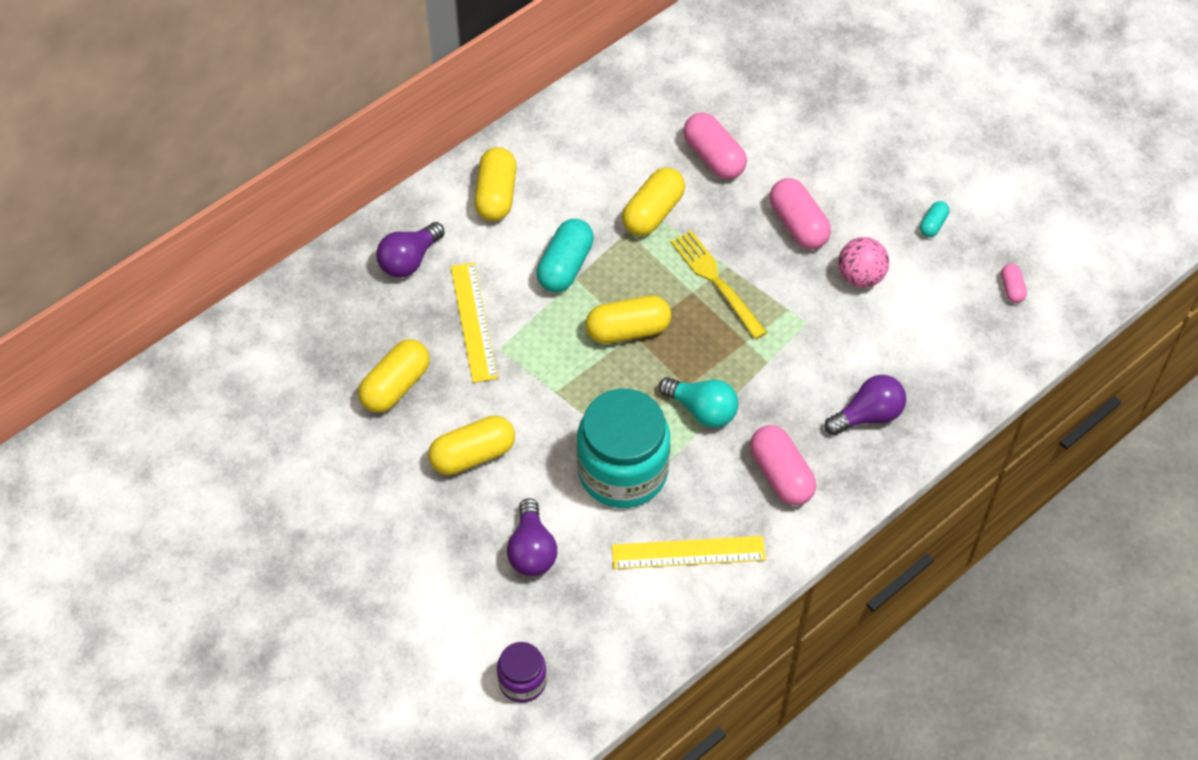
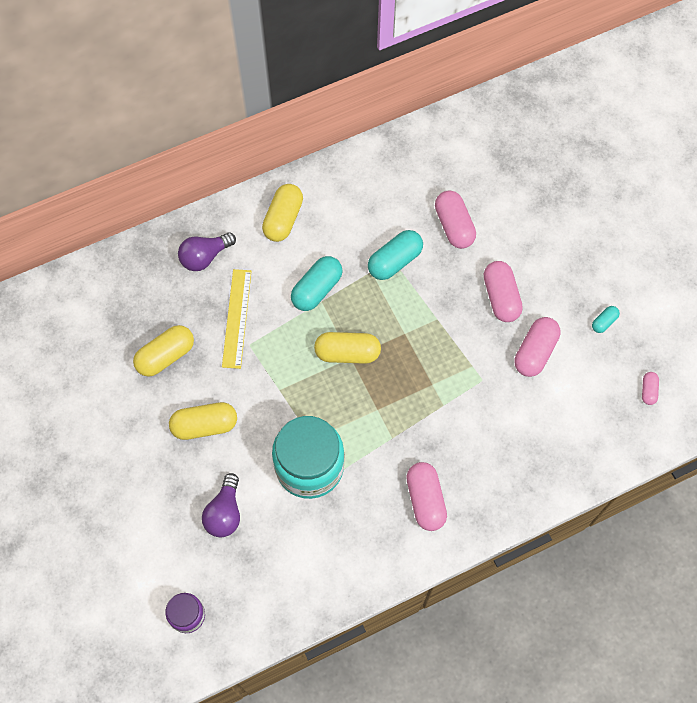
camera: 15 degrees right, 10 degrees up
yellow ruler [612,536,766,569] -> none
yellow capsule [622,167,685,236] -> turquoise capsule [368,230,423,280]
turquoise light bulb [658,377,739,428] -> none
yellow fork [670,230,767,339] -> none
purple light bulb [824,375,906,435] -> none
pink ball [838,237,889,288] -> pink capsule [515,317,561,377]

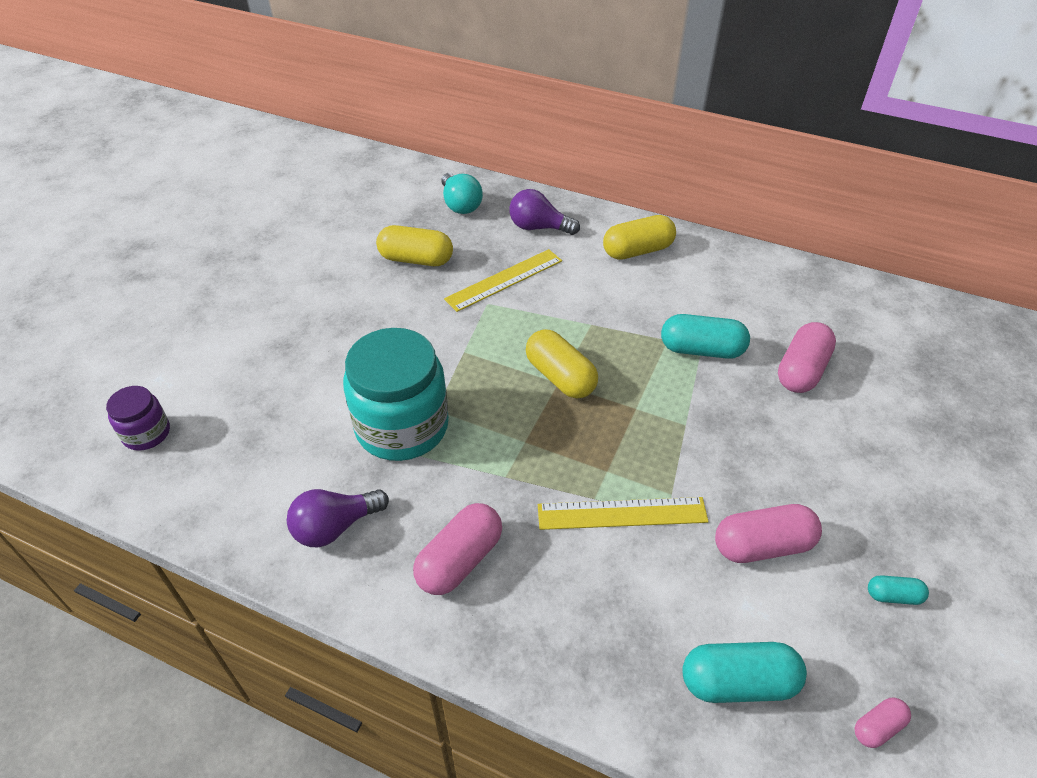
camera: 50 degrees right, 20 degrees down
yellow capsule [169,402,237,440] -> none
purple light bulb [202,473,240,537] -> purple light bulb moved to [287,489,389,547]
turquoise capsule [291,256,343,311] -> turquoise capsule moved to [682,642,807,703]
pink capsule [484,261,523,322] -> none
none -> turquoise light bulb [441,173,483,214]
none -> yellow ruler [538,497,709,530]

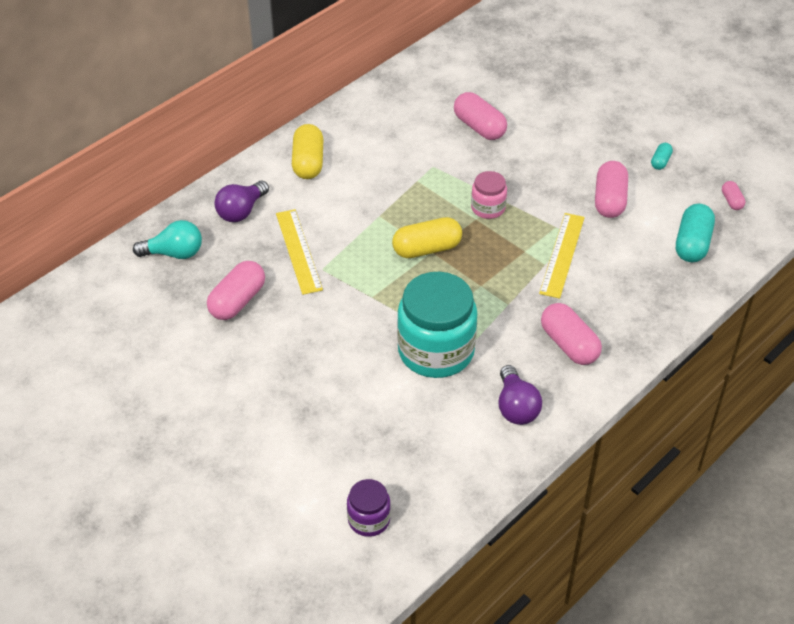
camera: 70 degrees left, 0 degrees up
yellow capsule [376,225,453,266] -> pink capsule [207,261,265,320]
turquoise capsule [661,314,750,359] -> none
none -> pink jar [471,171,507,219]

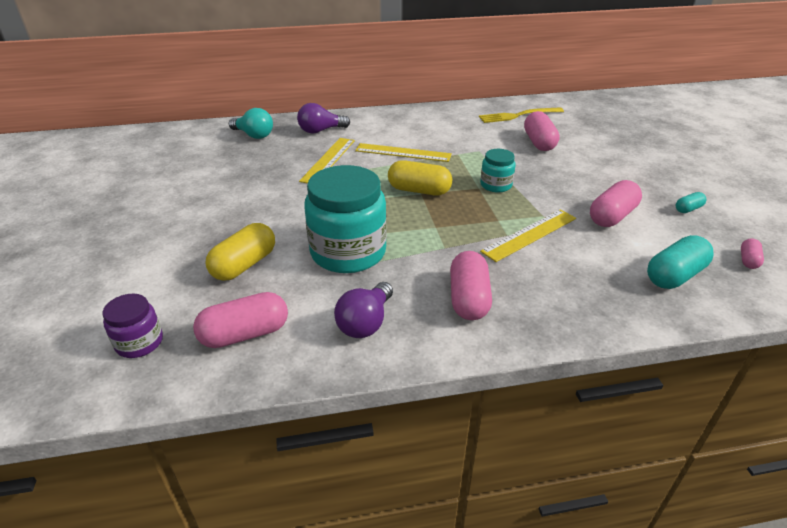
camera: 35 degrees right, 10 degrees down
pink capsule [207,261,265,320] -> pink capsule moved to [193,292,288,348]
yellow capsule [292,124,323,179] -> yellow capsule moved to [205,223,275,281]
pink jar [471,171,507,219] -> turquoise jar [480,149,516,192]
none -> yellow ruler [355,143,452,162]
none -> yellow fork [479,108,564,123]

